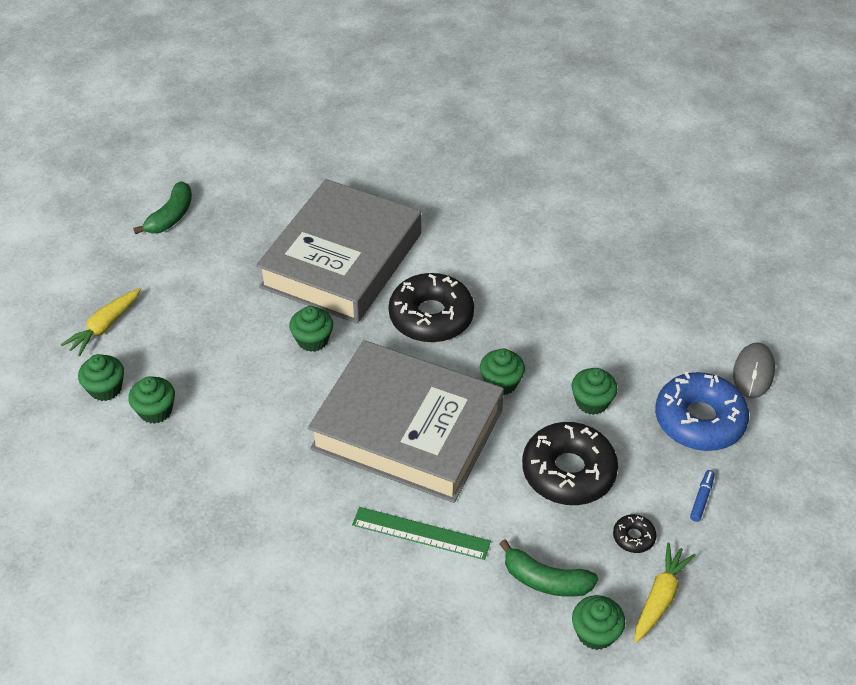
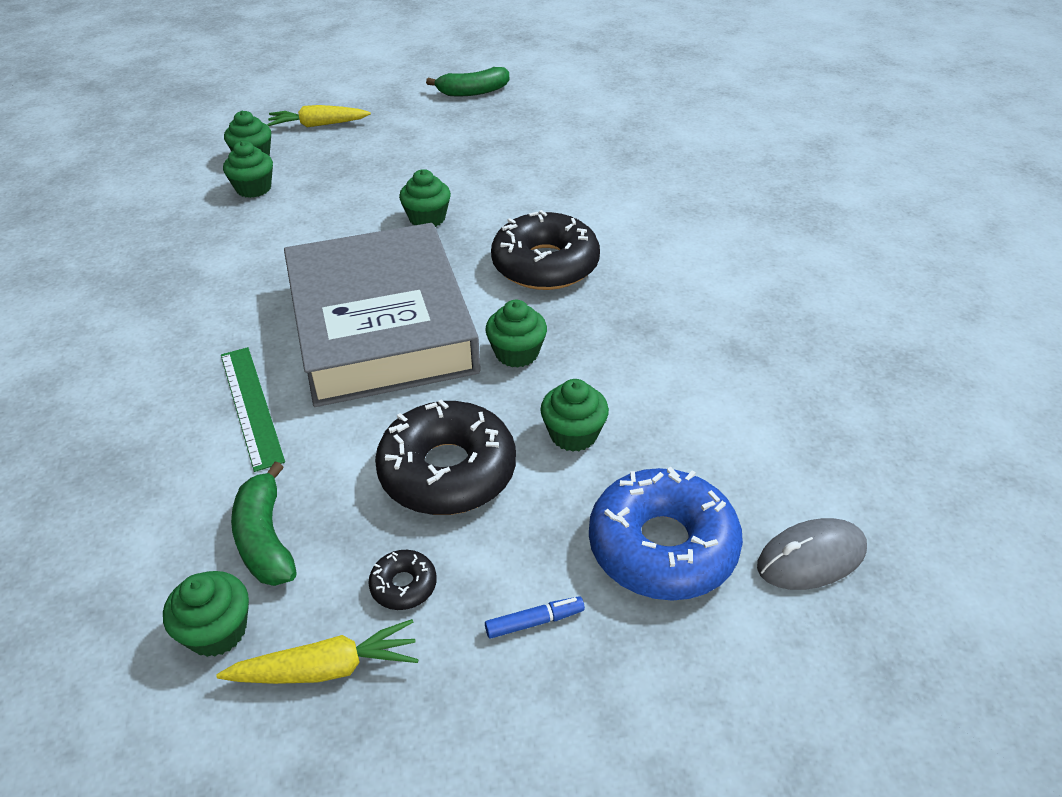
camera: 50 degrees right, 5 degrees down
grey book [256,179,421,324] -> none

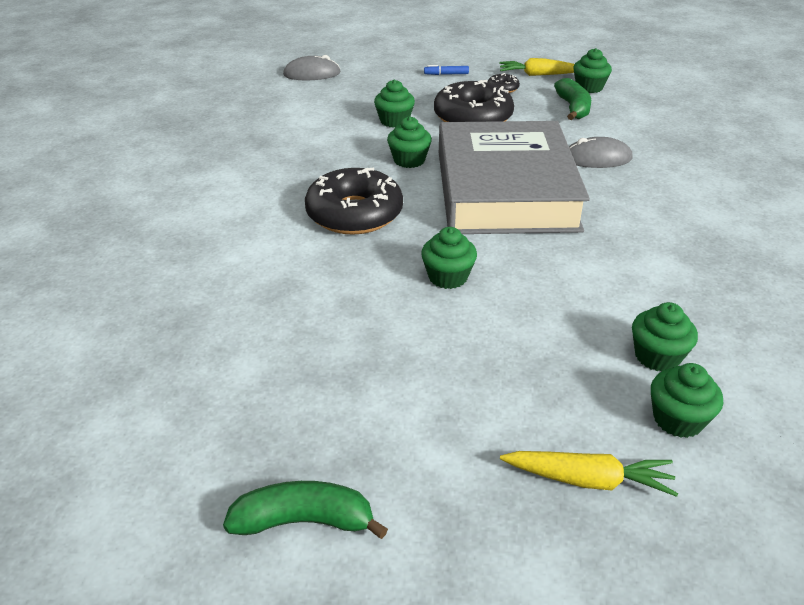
camera: 165 degrees left, 5 degrees down
green ruler [221,347,285,472] -> grey mouse [569,137,633,168]
blue donut [589,467,743,601] -> none

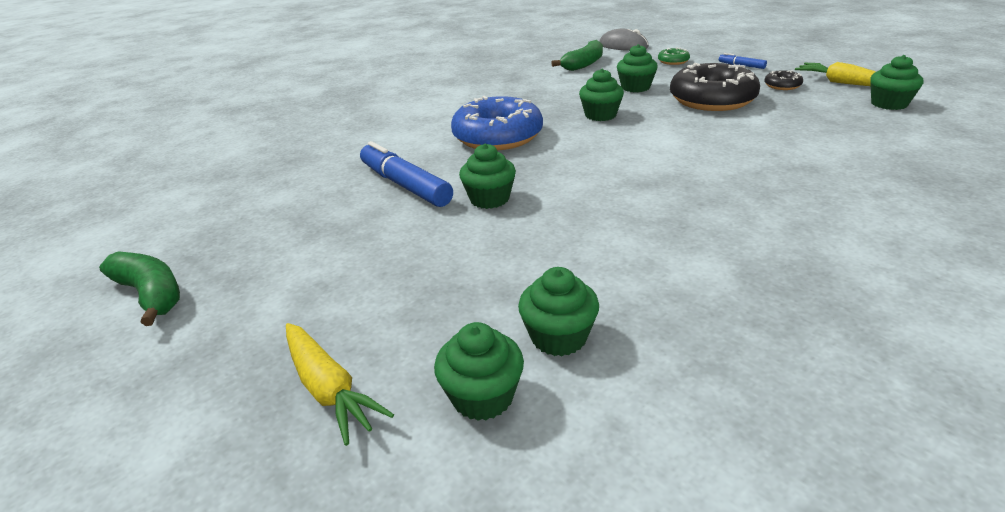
camera: 45 degrees right, 5 degrees down
black donut [305,167,403,235] -> blue donut [451,96,543,150]
grey book [439,121,590,234] -> none
green banana [554,78,591,120] -> green banana moved to [551,40,603,71]
grey mouse [569,137,633,168] -> none
none -> blue marker [360,141,453,207]
none -> green donut [658,47,690,65]

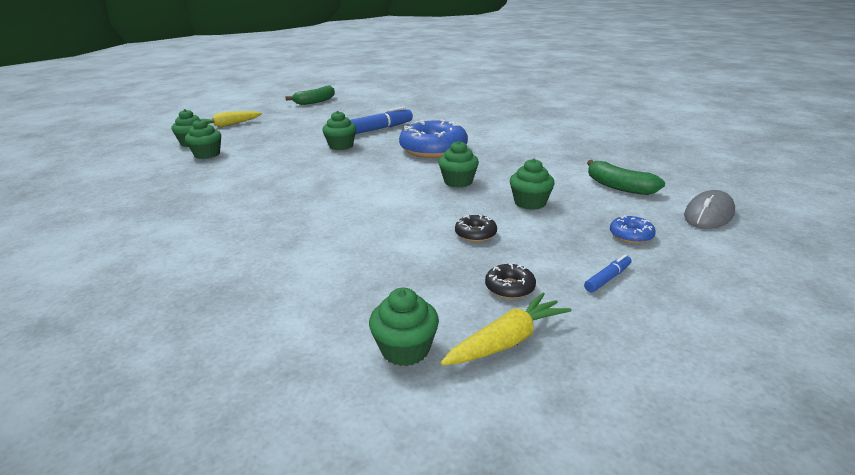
camera: 95 degrees right, 5 degrees down
green donut [658,47,690,65] -> blue donut [610,215,656,244]
black donut [670,63,760,111] -> black donut [455,215,497,242], size x0.43

